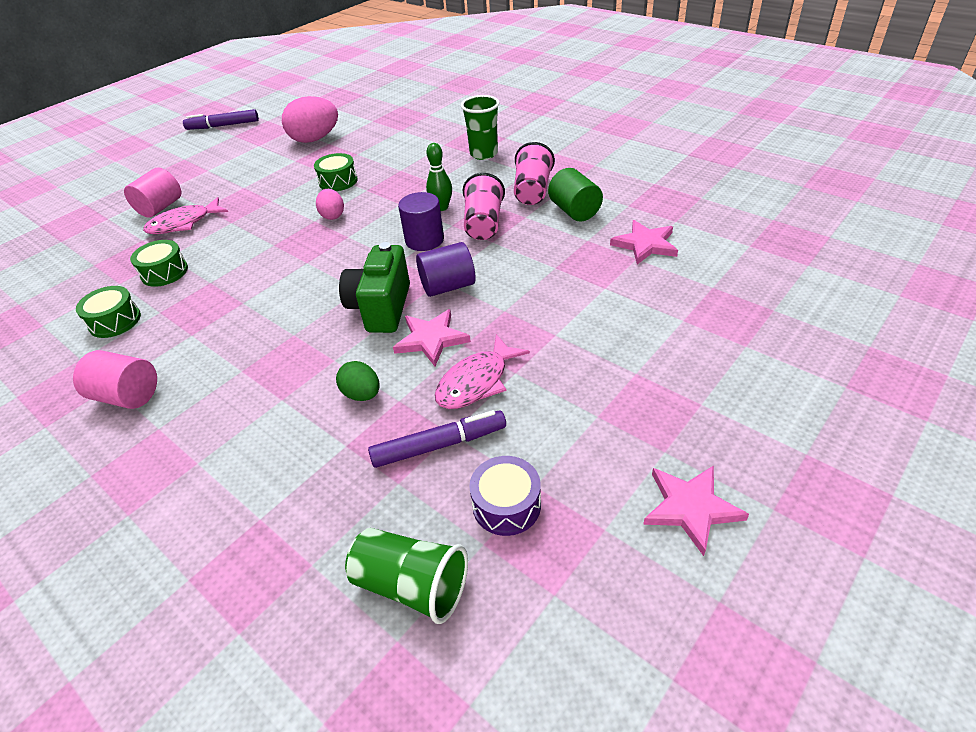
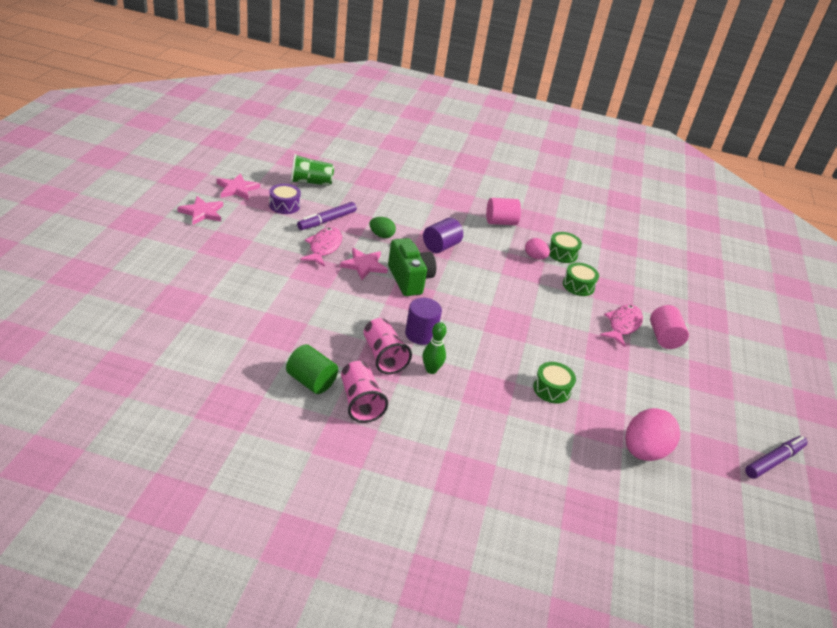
camera: 145 degrees right, 5 degrees down
pink egg [316,189,344,220] -> pink egg moved to [525,238,550,259]
purple cylinder [416,242,475,297] -> purple cylinder moved to [423,218,463,253]
green cup [461,95,499,160] -> none
pink star [610,220,678,264] -> pink star moved to [217,173,260,200]

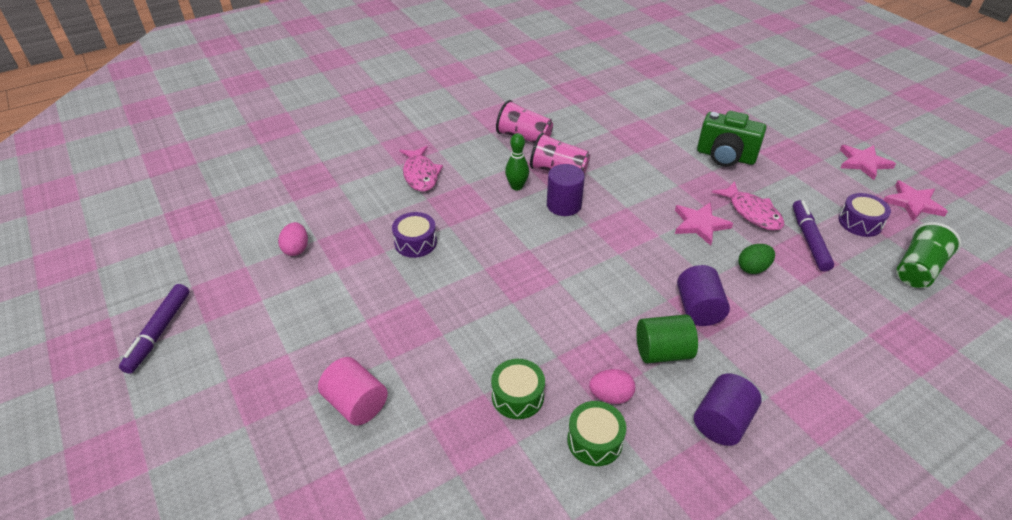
camera: 140 degrees right, 5 degrees up
green cylinder [286,344,338,394] -> green cylinder moved to [636,314,698,363]
green camera [388,238,436,296] -> green camera moved to [697,111,766,167]
pink cylinder [486,198,521,225] -> purple cylinder [694,373,762,446]
green drum [533,362,576,403] -> purple drum [392,212,437,258]
pink fish [600,305,643,347] -> pink fish moved to [399,146,443,191]
pink egg [625,408,680,461] -> pink egg [278,222,308,256], size x0.55

